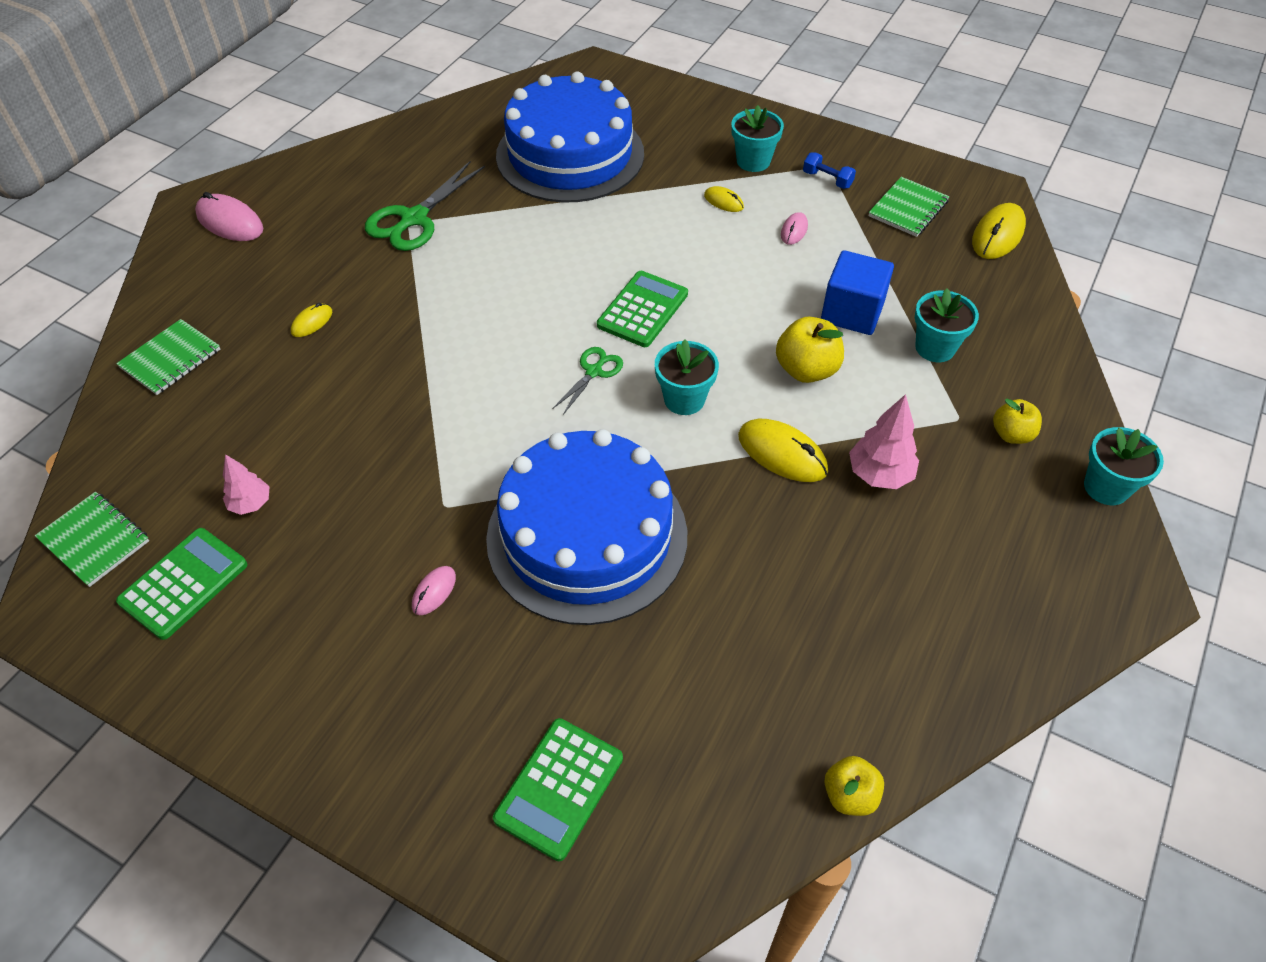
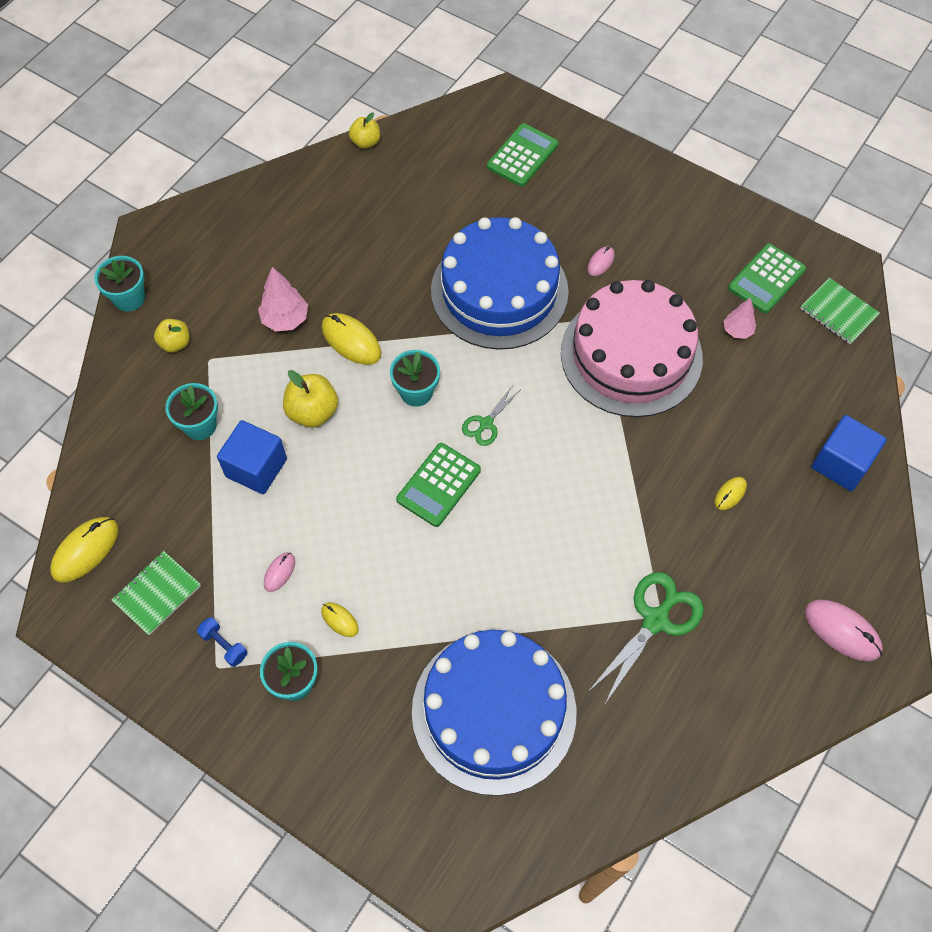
camera: 175 degrees left, 10 degrees up
green notebook [116,319,220,395] -> blue cube [812,415,887,491]
none -> pink cake [561,280,703,417]

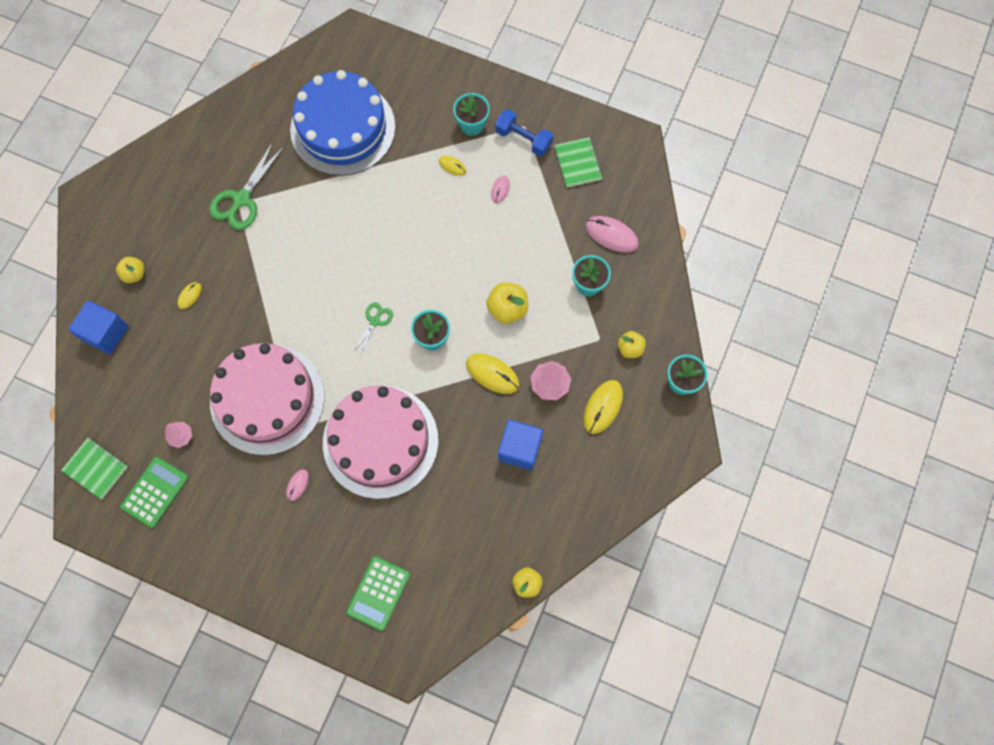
camera: 170 degrees right, 10 degrees up
yellow mouse [50,517,119,582] -> yellow mouse moved to [583,380,623,434]
green notebook [112,551,201,636] -> green notebook turned 45 degrees counterclockwise [554,137,602,187]
blue dumbbell [197,617,247,667] -> blue dumbbell [495,109,553,157], size x1.62
blue cube [217,420,287,494] -> blue cube moved to [498,420,543,470]
green calculator [396,443,481,527] -> none
blue cake [431,217,569,350] -> pink cake [323,385,438,499]
pink mouse [805,599,883,661] -> pink mouse moved to [585,216,638,253]
none -> yellow apple [116,257,144,283]

